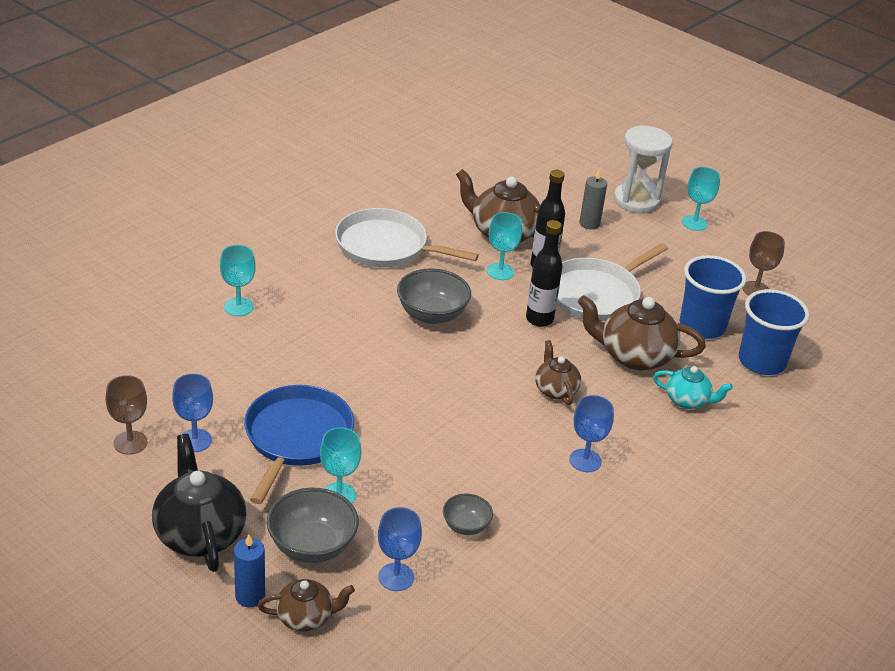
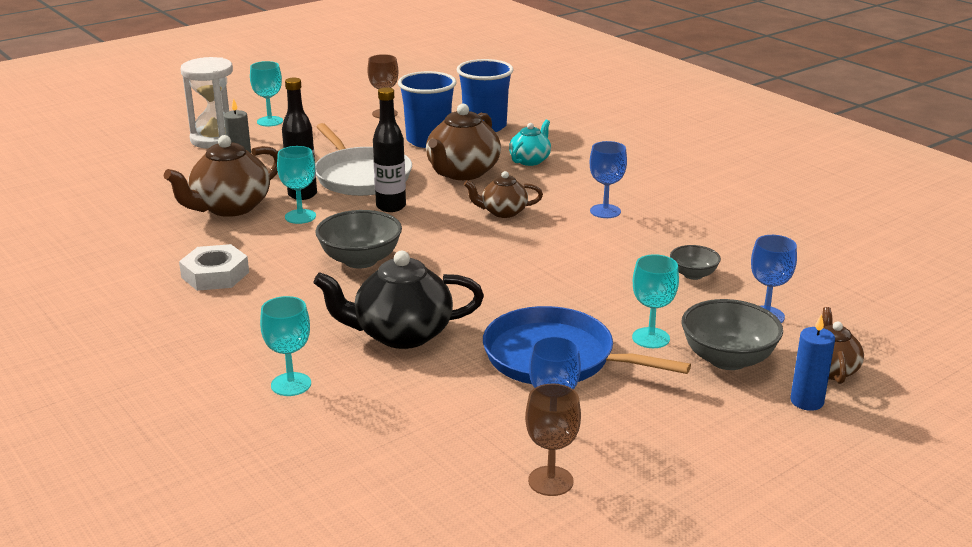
camera: 75 degrees left, 10 degrees down
black teapot [152,434,247,572] -> black teapot moved to [314,251,484,349]
white pan [335,208,479,267] -> white nut [179,244,249,291]

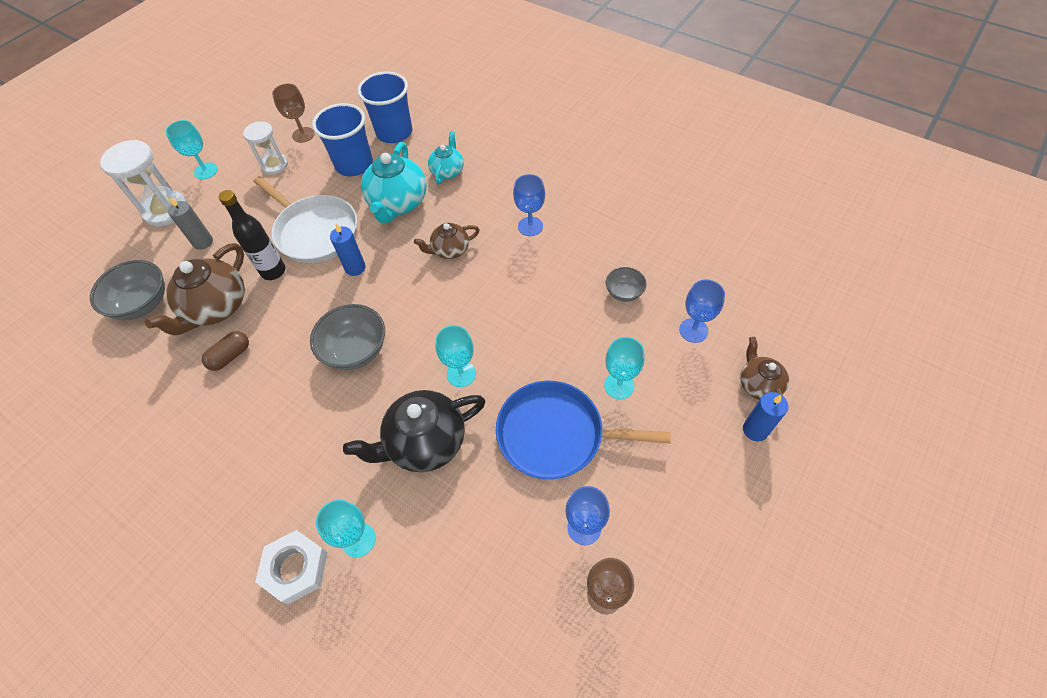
camera: 15 degrees left, 30 degrees up
white nut [179,244,249,291] -> white nut moved to [255,530,328,604]
turquoise goblet [277,146,316,224] -> turquoise goblet moved to [435,325,476,387]
black bottle [373,87,406,212] -> blue candle [330,224,366,276]
brown teapot [426,104,501,180] -> turquoise teapot [361,142,427,224]
grey bowl [682,299,783,370] -> grey bowl moved to [90,260,165,320]
none -> brown capsule [202,331,249,371]
none -> white hourglass [243,121,288,175]

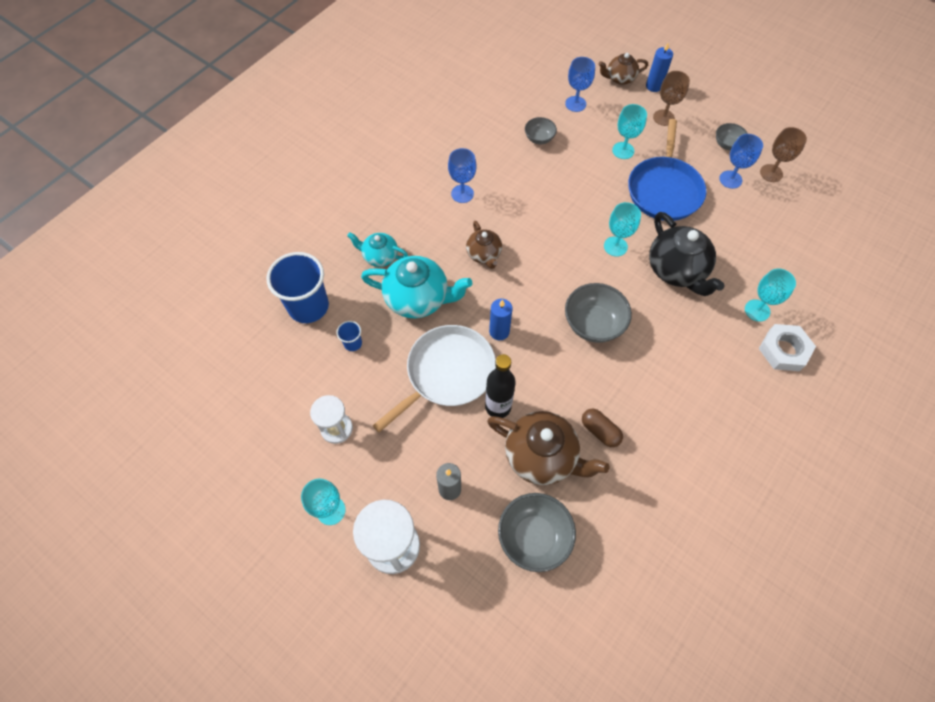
camera: 90 degrees left, 5 degrees up
brown goblet [272,84,315,143] -> brown goblet moved to [653,71,690,126]
blue cup [312,103,373,176] -> blue cup [336,321,362,351], size x0.44
none -> grey bowl [716,123,748,151]

